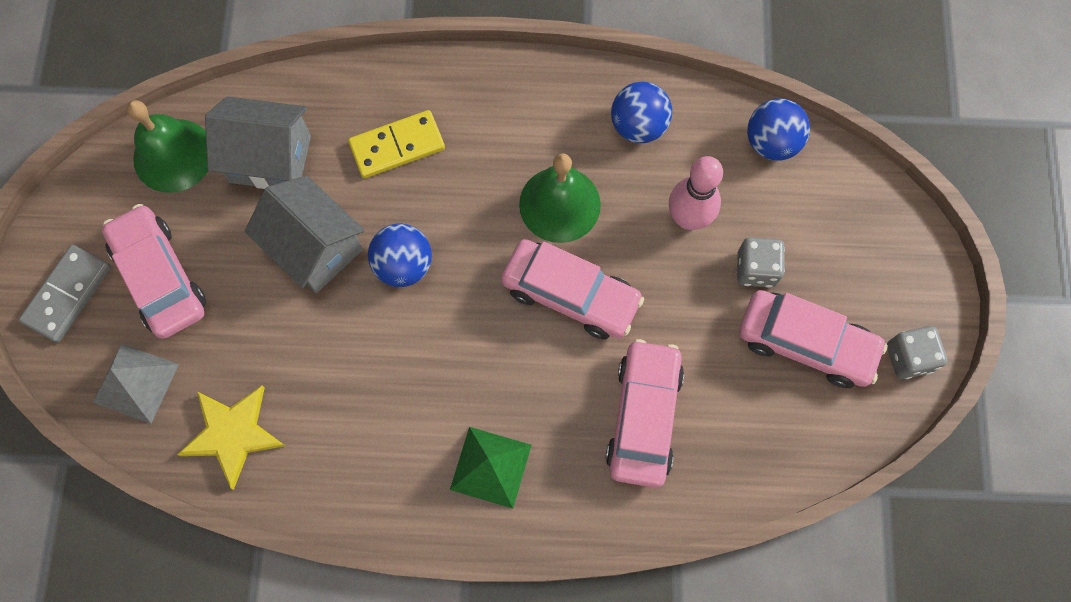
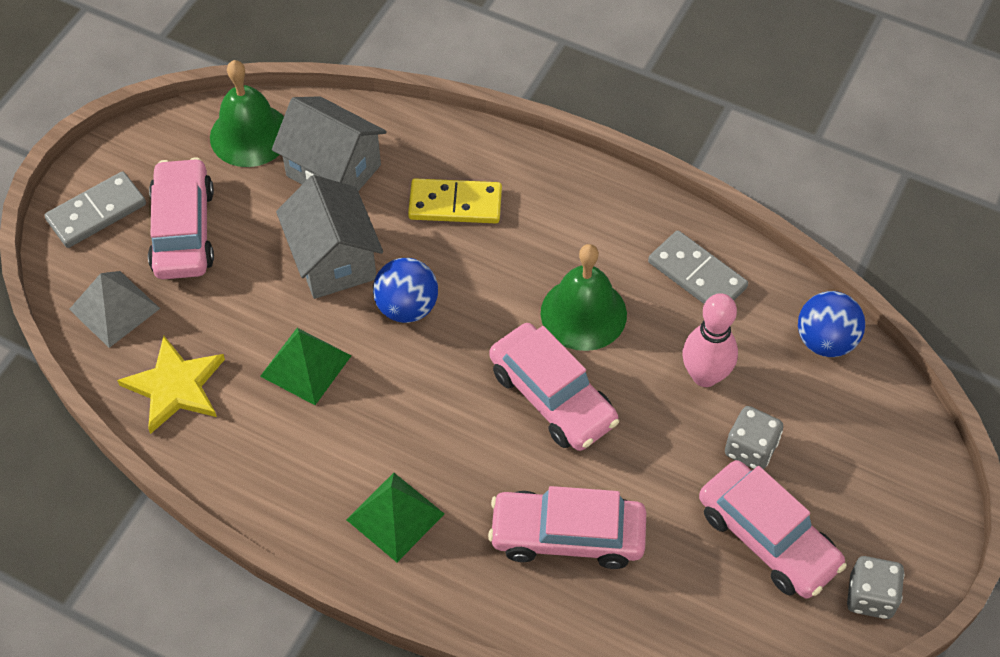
camera: 25 degrees right, 15 degrees down
pink car [606,339,684,488] -> pink car turned 120 degrees counterclockwise [488,486,646,569]
blue ball [611,81,672,143] -> grey domino [648,230,748,304]
none -> green pyramid [260,328,352,405]

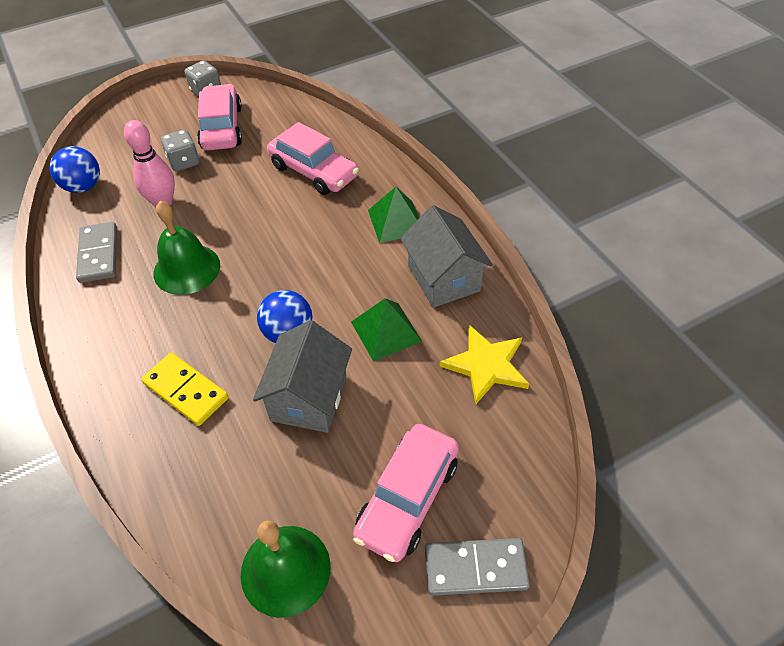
camera: 145 degrees left, 5 degrees down
grey pyramid [69,271,160,348] -> none
grey house [272,96,387,191] -> grey house moved to [400,205,493,308]
pink car [489,323,619,451] -> none

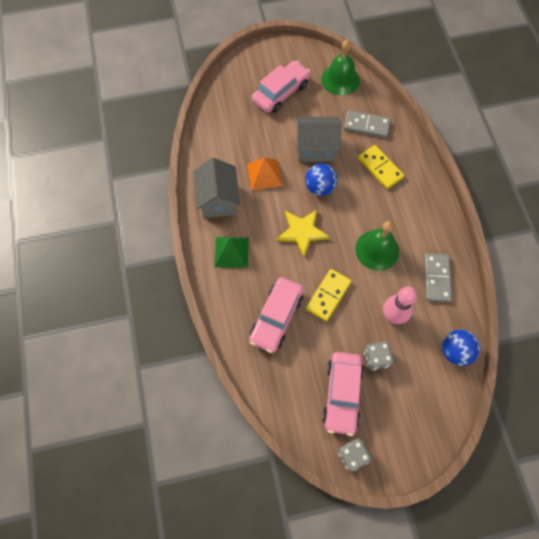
camera: 165 degrees left, 15 degrees up
grey house [253,320,352,433] -> grey house turned 60 degrees clockwise [296,116,341,162]
pink car [267,122,359,195] -> pink car turned 120 degrees counterclockwise [249,277,304,353]
green pyramid [351,298,422,361] -> orange pyramid [247,158,283,191]
grey domino [425,538,530,596] -> grey domino moved to [344,110,391,138]
yellow star [439,325,529,405] -> yellow star moved to [277,210,329,257]
none -> yellow domino [306,269,351,321]

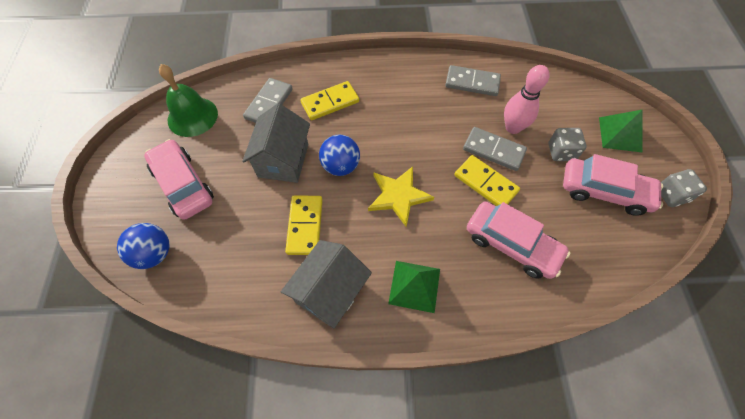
camera: 80 degrees left, 5 degrees down
grey house [193,158,240,218] -> grey house turned 60 degrees counterclockwise [281,240,372,329]
orange pyramid [247,158,283,191] -> yellow domino [285,195,323,255]
green bell [355,221,399,271] -> none
blue ball [442,330,480,366] -> blue ball moved to [117,223,169,269]
none -> grey domino [463,127,527,171]
none -> green pyramid [599,109,643,153]

